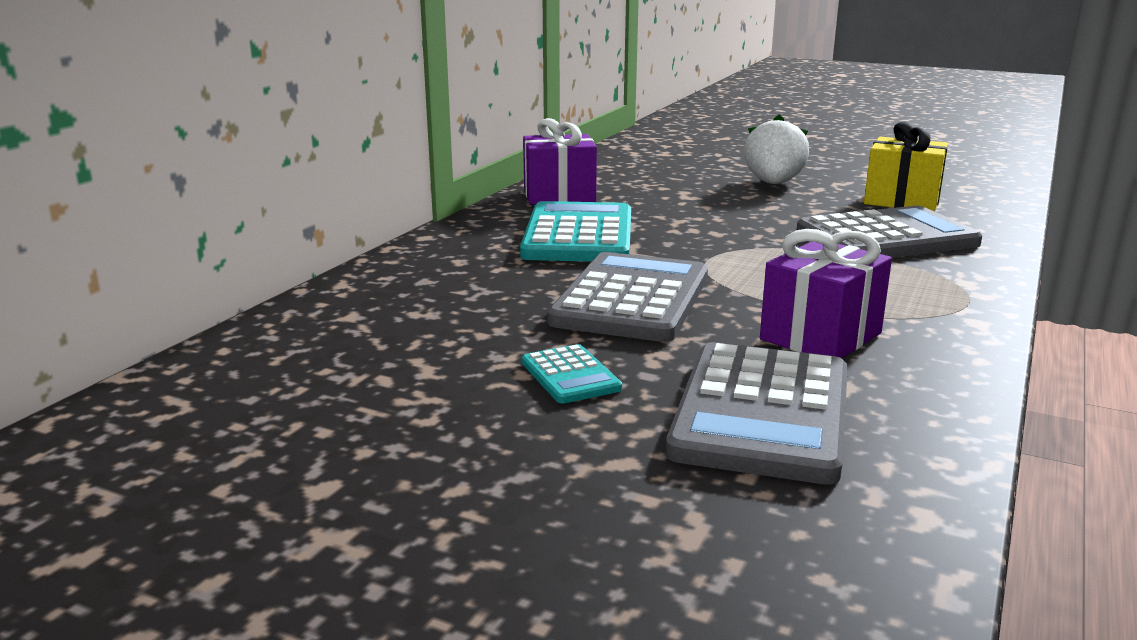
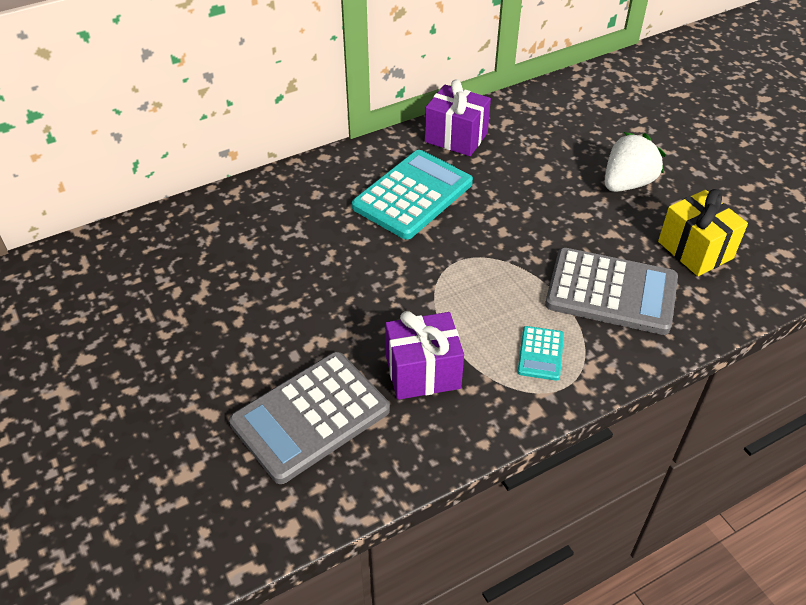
camera: 35 degrees right, 25 degrees up
turquoise calculator [522,344,622,403] -> turquoise calculator moved to [518,326,564,381]
grey calculator [547,252,708,342] -> none

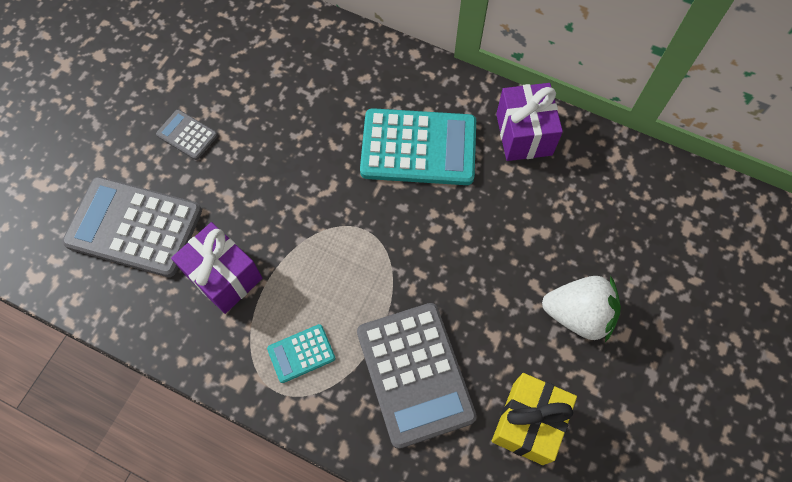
camera: 55 degrees right, 20 degrees up
none -> grey calculator [156,110,218,160]

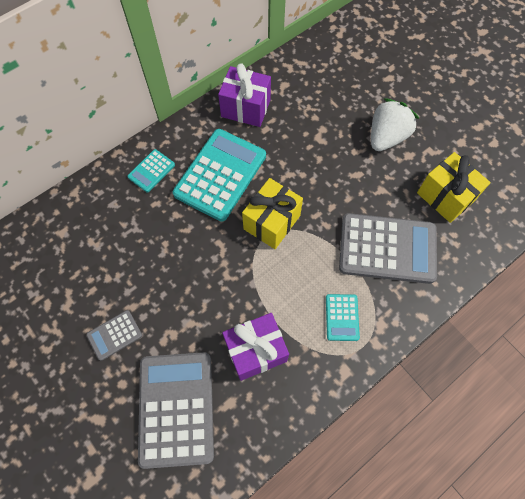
camera: 65 degrees left, 0 degrees up
grey calculator [62,177,202,277] -> grey calculator turned 135 degrees clockwise [138,352,214,469]
none -> turquoise calculator [127,149,175,192]
none -> yellow gift [242,178,303,249]

